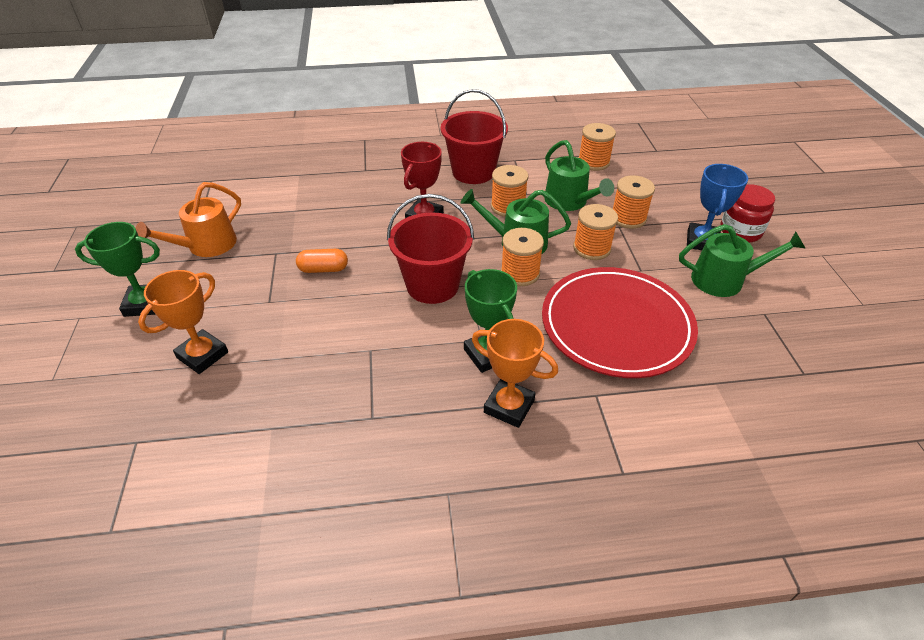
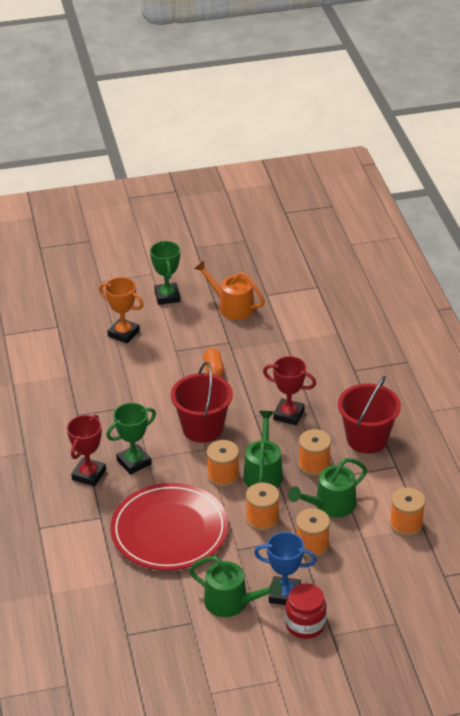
camera: 85 degrees right, 5 degrees down
orange trophy [472,319,558,428] -> red trophy [67,415,106,487]
green watering can [679,224,805,297] -> green watering can turned 60 degrees counterclockwise [189,556,282,617]

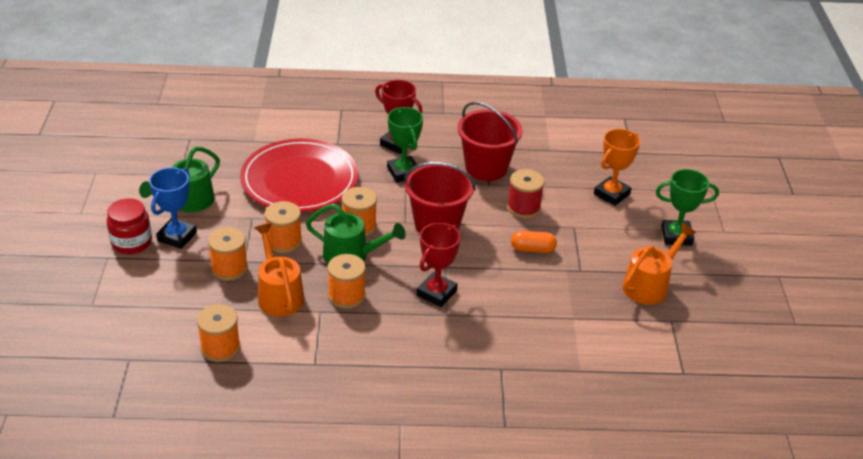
camera: 100 degrees right, 0 degrees up
green watering can [288,458,367,518] -> orange watering can [255,224,305,316]
red bucket [338,376,401,454] -> red bucket moved to [458,102,523,181]
none -> red spool [507,169,544,218]

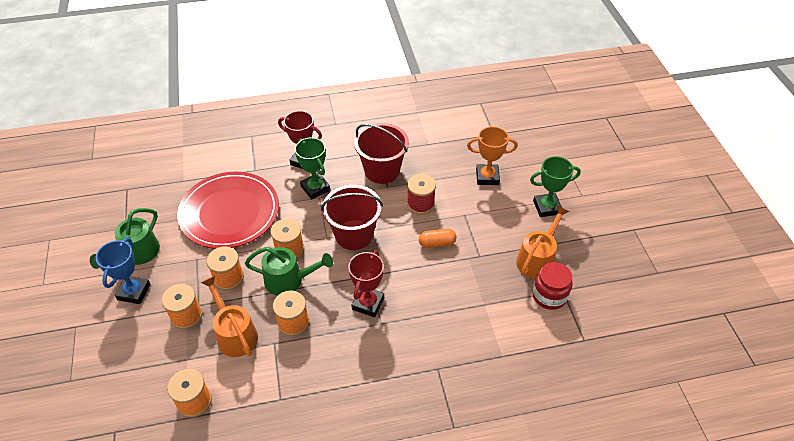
camera: 10 degrees left, 10 degrees up
red jar [107,198,152,254] -> red jar moved to [532,262,573,310]
orange trophy [594,129,640,206] -> orange trophy turned 60 degrees clockwise [467,126,518,185]

